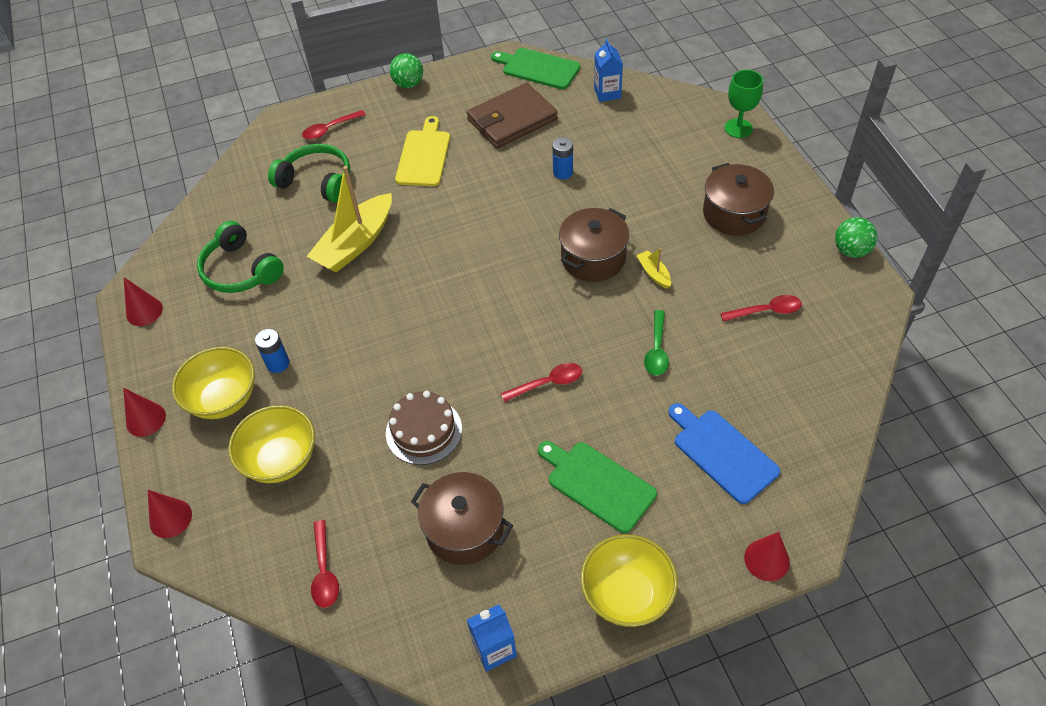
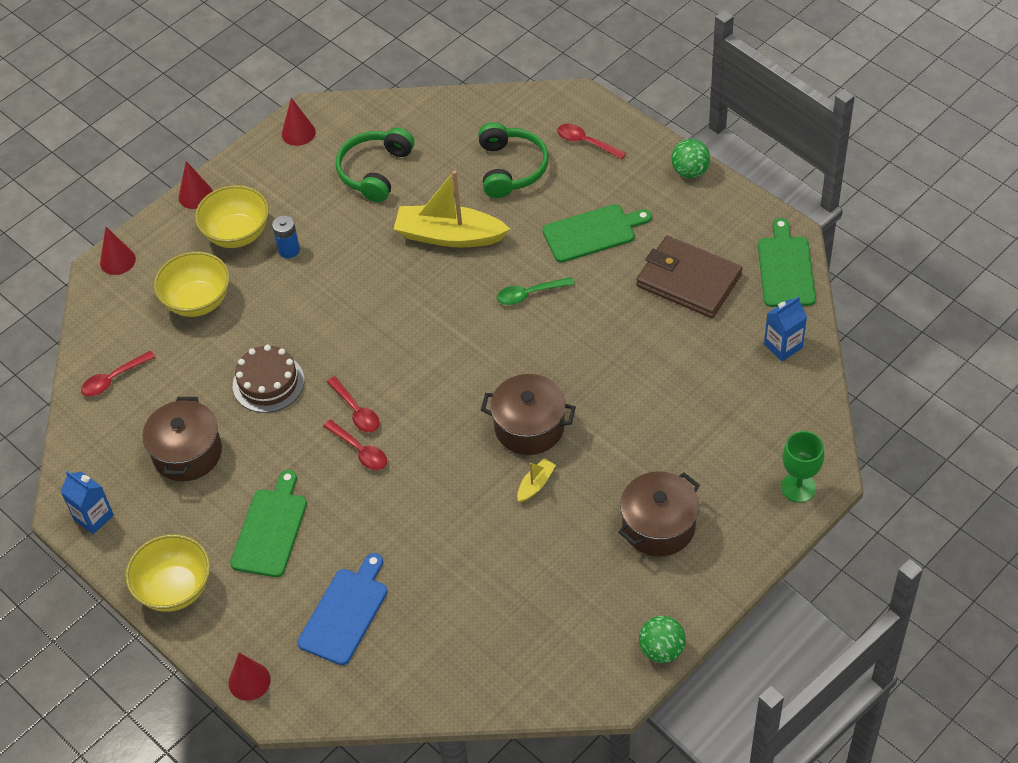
camera: 65 degrees right, 0 degrees up
yellow cutting board [395,116,450,186] -> green cutting board [542,204,652,263]
blue battery [552,137,573,179] -> none
green spoon [644,310,669,376] -> green spoon moved to [497,277,575,305]
red spoon [720,295,802,322] -> red spoon moved to [327,376,380,432]

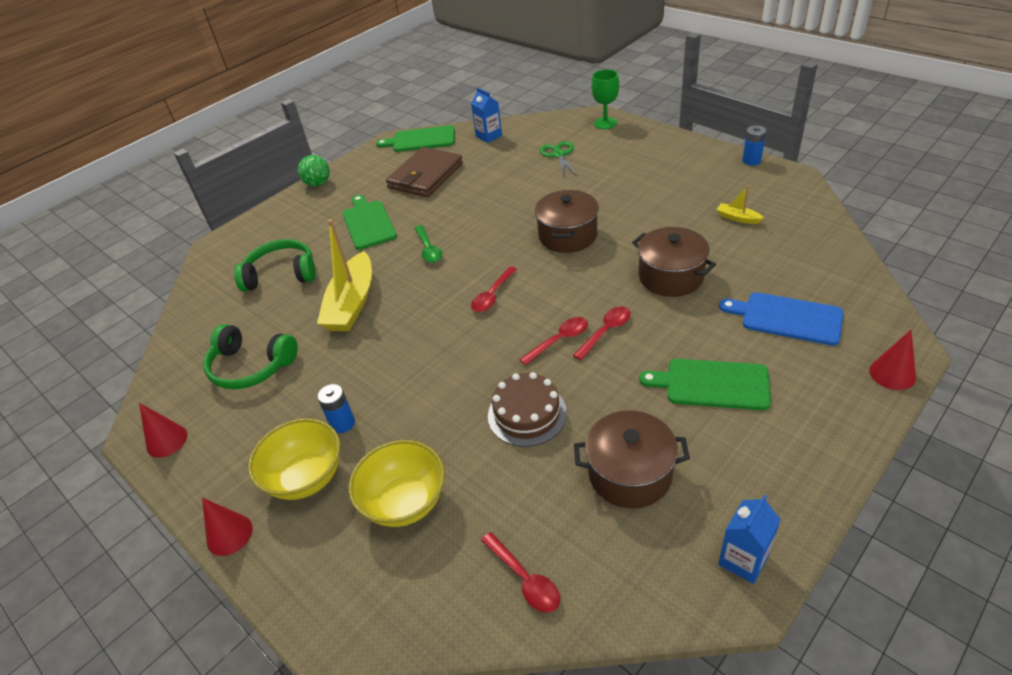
camera: 90 degrees left, 10 degrees down
red cone [100,227,136,275] -> none
yellow bowl [125,534,210,612] -> none
yellow boat [517,459,556,502] -> yellow boat moved to [716,186,764,224]
red spoon [557,124,626,159] -> red spoon moved to [471,266,517,312]
brown pot [618,471,700,557] -> brown pot moved to [632,227,716,297]
green ball [639,616,686,663] -> blue battery [742,125,766,166]
none -> green scissors [540,141,578,178]

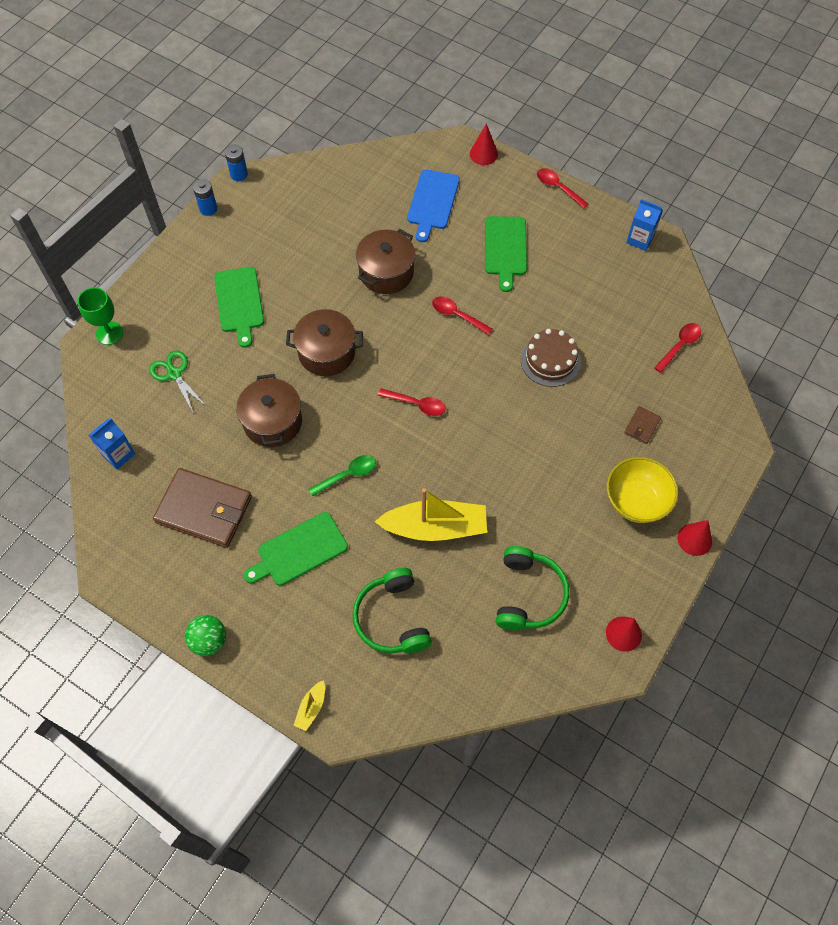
camera: 105 degrees left, 20 degrees up
blue battery [317,384,355,433] -> blue battery moved to [225,145,248,181]
yellow bowl [349,440,445,527] -> brown wallet [624,406,661,444]
green cutting board [376,125,455,152] -> green cutting board moved to [214,267,264,348]
red spoon [519,317,588,365] -> red spoon moved to [537,168,588,209]
green scissors [540,141,578,178] -> green scissors turned 75 degrees clockwise [149,350,207,414]
brown pot [574,411,690,509] -> brown pot moved to [236,374,302,447]
yellow boat [716,186,764,224] -> yellow boat moved to [294,680,325,731]

